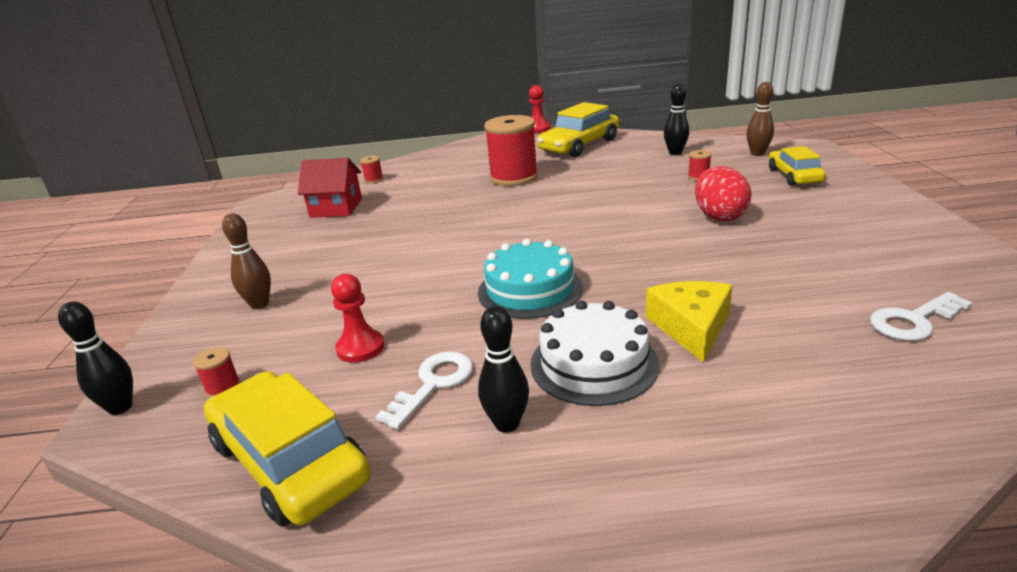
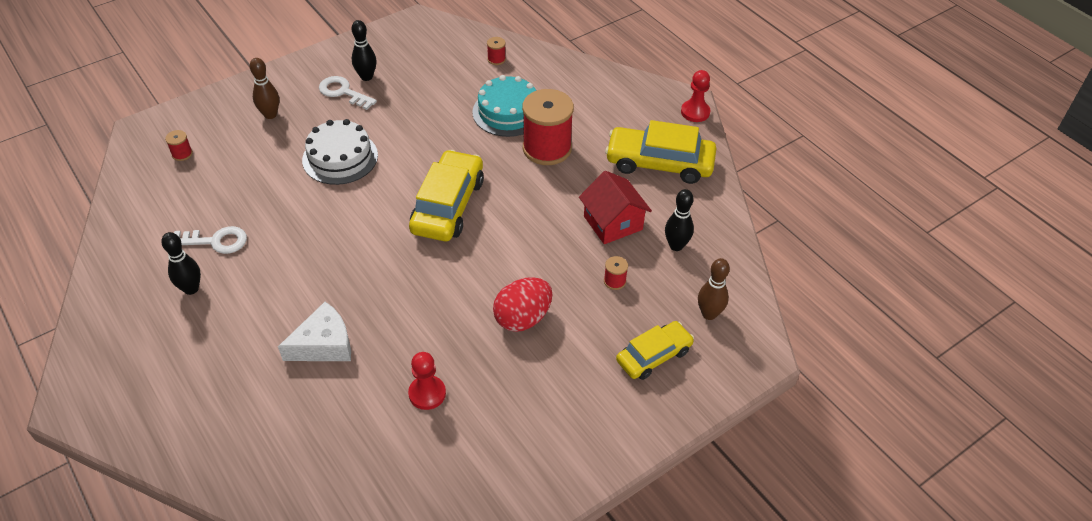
camera: 55 degrees right, 20 degrees up
black bowling pin [58,301,133,415] -> black bowling pin moved to [351,20,377,81]
yellow car [204,371,371,527] -> yellow car moved to [409,150,484,241]
red house [298,158,362,218] -> red house moved to [579,171,652,244]
red pawn [331,274,384,363] -> red pawn moved to [408,352,446,410]
turquoise cake [478,239,583,319] -> turquoise cake moved to [472,75,536,137]
white cake [530,300,659,406] -> white cake moved to [302,119,378,185]
yellow cheese [646,281,733,363] -> white cheese [278,302,351,361]
white key [870,292,973,341] -> white key moved to [319,76,377,110]

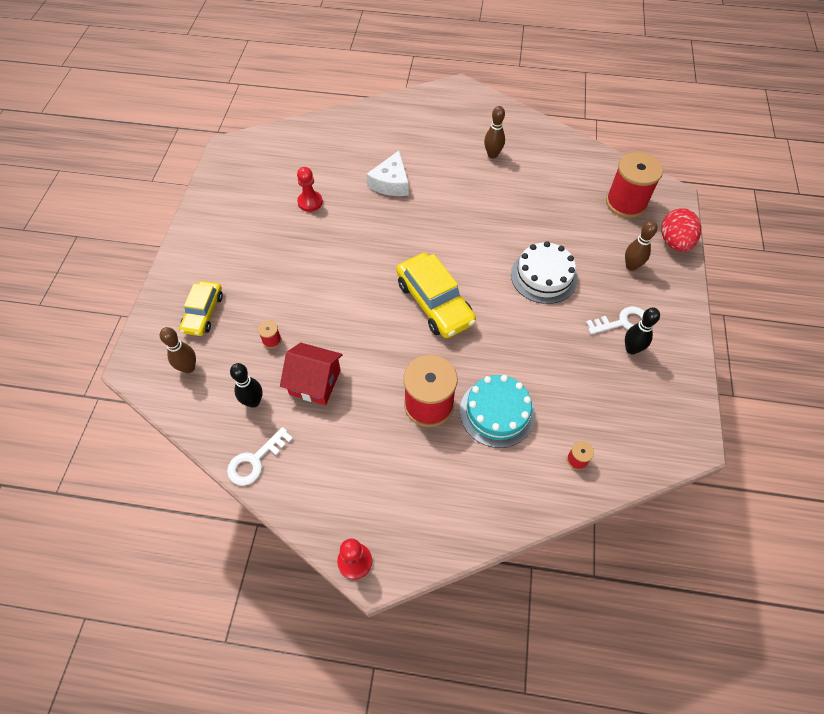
camera: 135 degrees right, 10 degrees up
black bowling pin [161,232,201,295] -> brown bowling pin [484,106,505,158]
red spool [165,130,193,161] -> red spool [606,152,663,218], size x2.46
white key [174,226,247,254] -> white key moved to [227,427,293,486]
red egg [493,277,552,332] -> red egg moved to [661,208,701,252]
yellow car [605,120,716,184] -> none

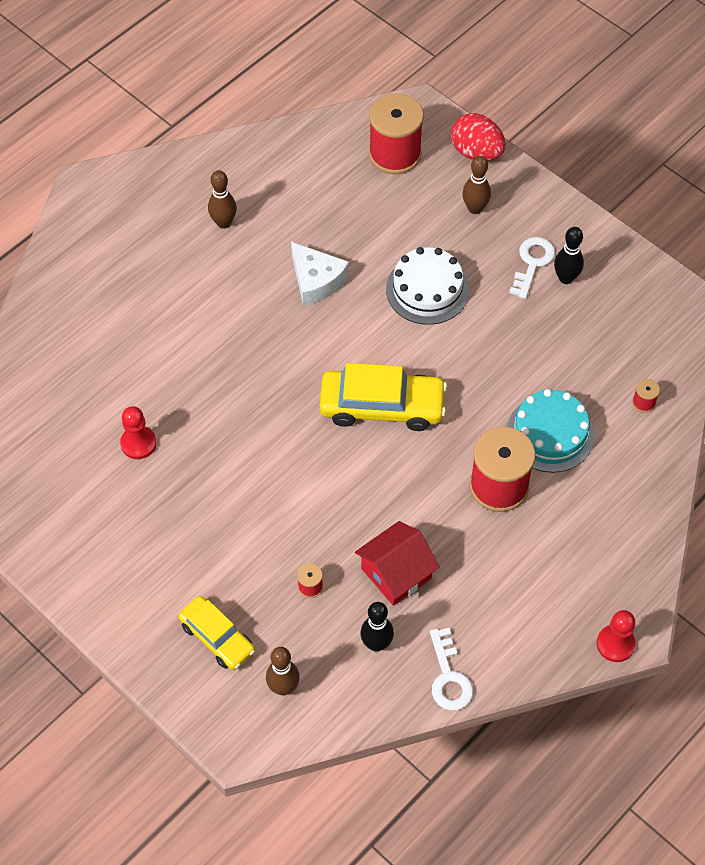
camera: 55 degrees left, 0 degrees up
white cheese [366,151,409,196] -> white cheese moved to [291,242,349,306]

